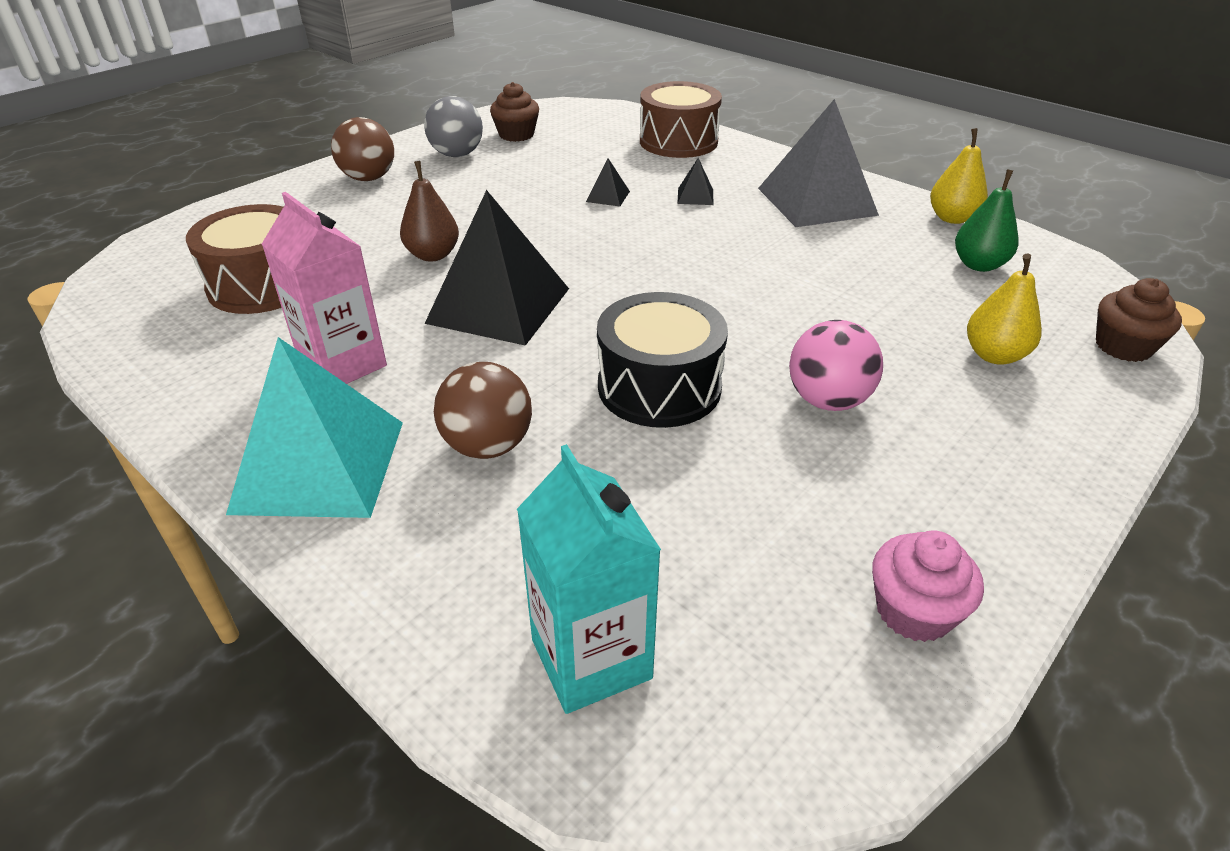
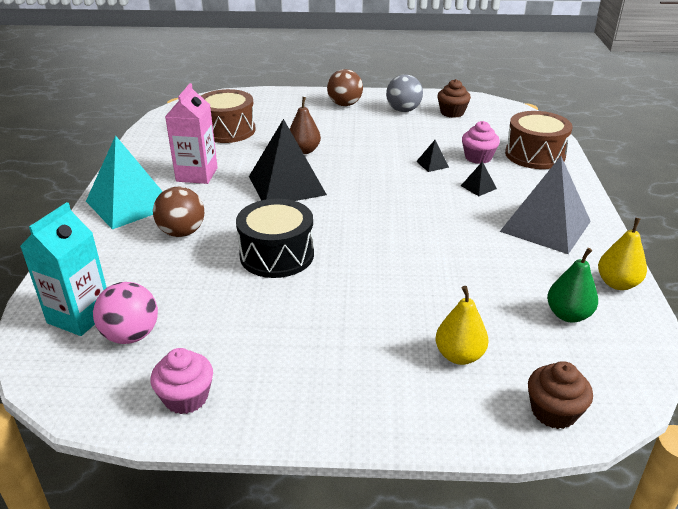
camera: 50 degrees right, 5 degrees down
pink ball [789,320,883,411] -> pink ball moved to [93,282,158,344]
none -> pink cupcake [462,121,500,164]

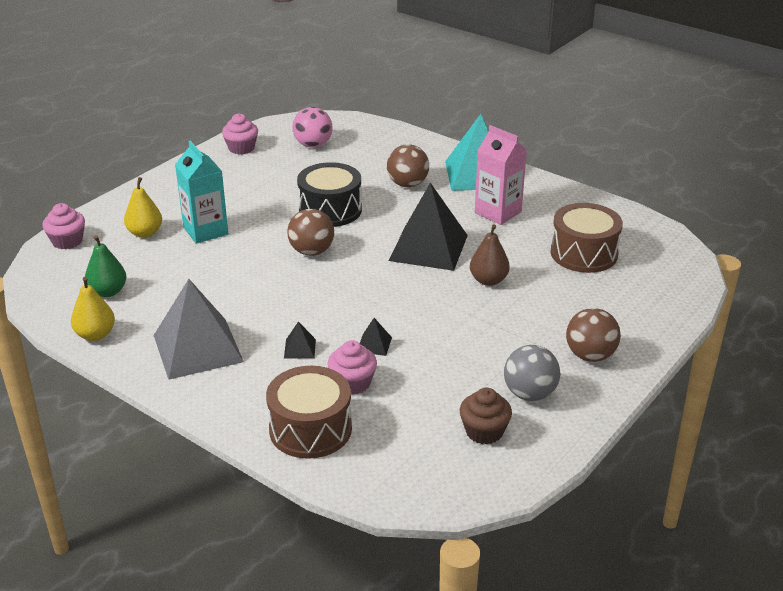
camera: 125 degrees right, 0 degrees up
turquoise carton [20,202,107,336] -> turquoise carton moved to [175,140,228,244]
brown cupcake [528,361,593,429] -> pink cupcake [42,203,85,249]
none -> brown ball [287,209,334,256]

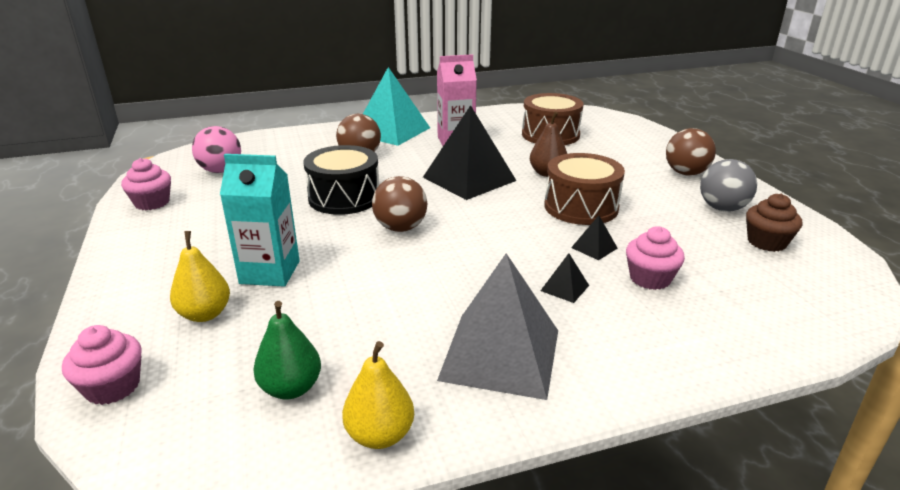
camera: 55 degrees left, 5 degrees down
brown drum [266,366,352,459] -> brown drum moved to [544,153,625,225]

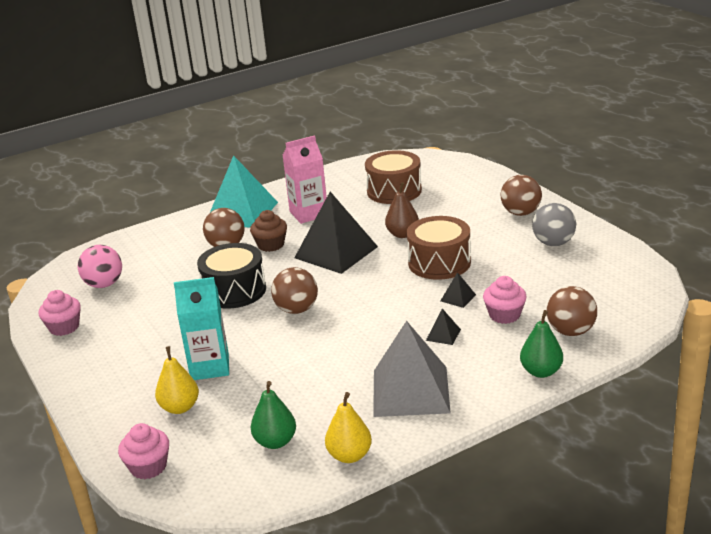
camera: 10 degrees left, 0 degrees up
brown cupcake [746,194,802,252] -> brown cupcake moved to [250,210,287,252]
none -> green pear [520,310,563,378]
none -> brown ball [547,286,597,336]

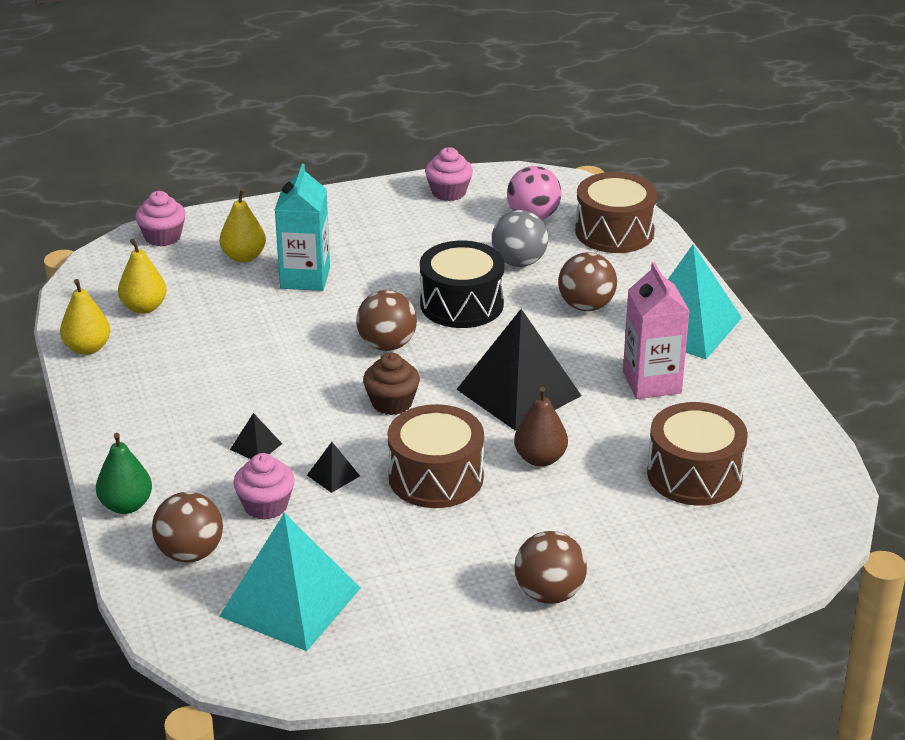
camera: 100 degrees right, 5 degrees up
brown cupcake [250,210,287,252] -> brown cupcake moved to [363,353,420,415]
green pear [251,381,296,449] -> yellow pear [118,239,167,314]
grey pyramid [373,321,451,417] -> none
grey ball [532,203,576,246] -> grey ball moved to [492,210,548,267]
none -> turquoise pyramid [219,513,361,651]
none -> brown drum [575,172,657,253]

